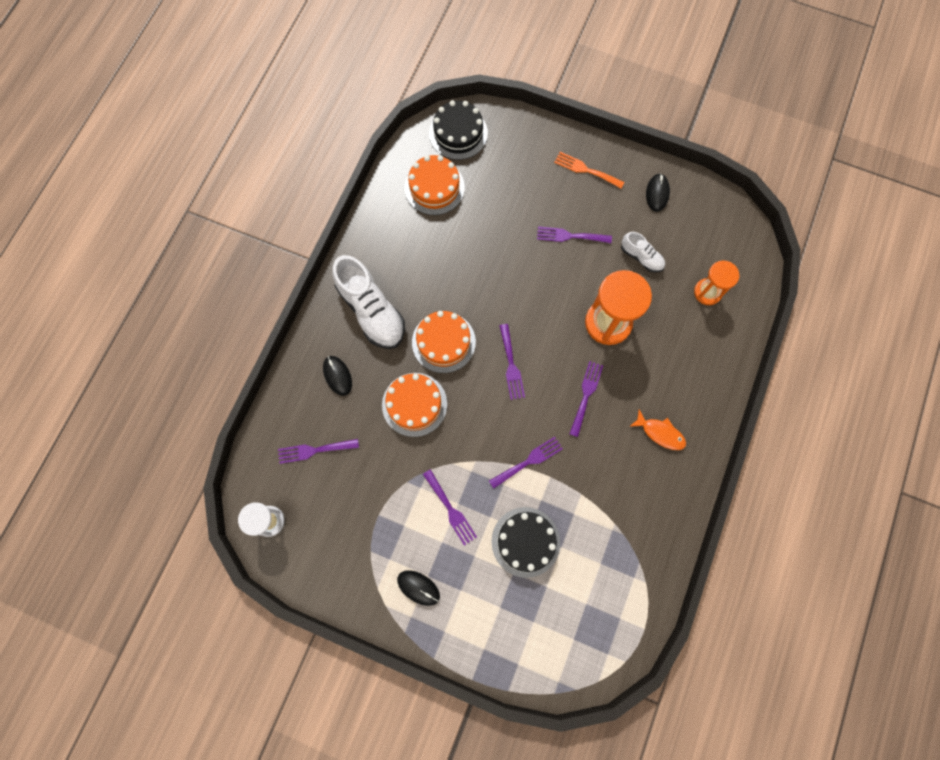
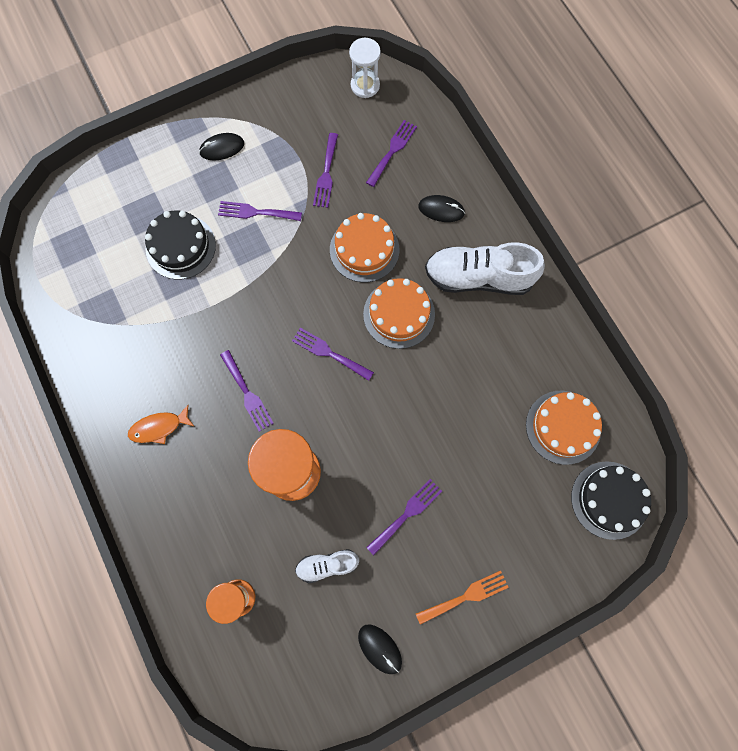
camera: 130 degrees right, 0 degrees up
purple fork [489,437,563,489] -> purple fork moved to [313,133,338,208]

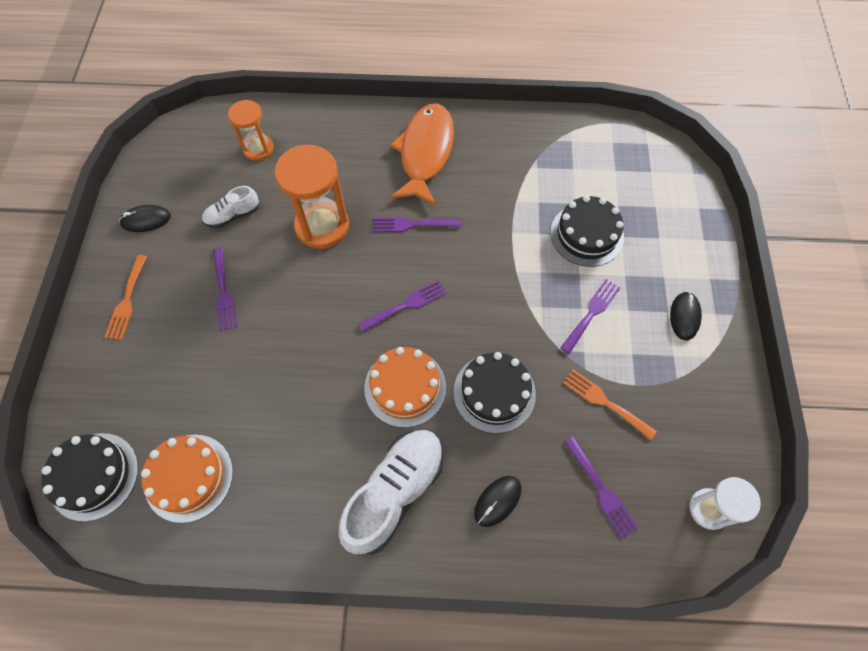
camera: 120 degrees right, 10 degrees down
orange fish [128,405,195,444] -> orange fish [390,103,454,206], size x2.04
white shoe [295,549,359,583] -> white shoe turned 135 degrees counterclockwise [202,186,259,228]
purple fork [313,133,338,208] -> orange fork [563,369,657,440]
orange cake [330,213,399,282] -> black cake [454,352,536,433]

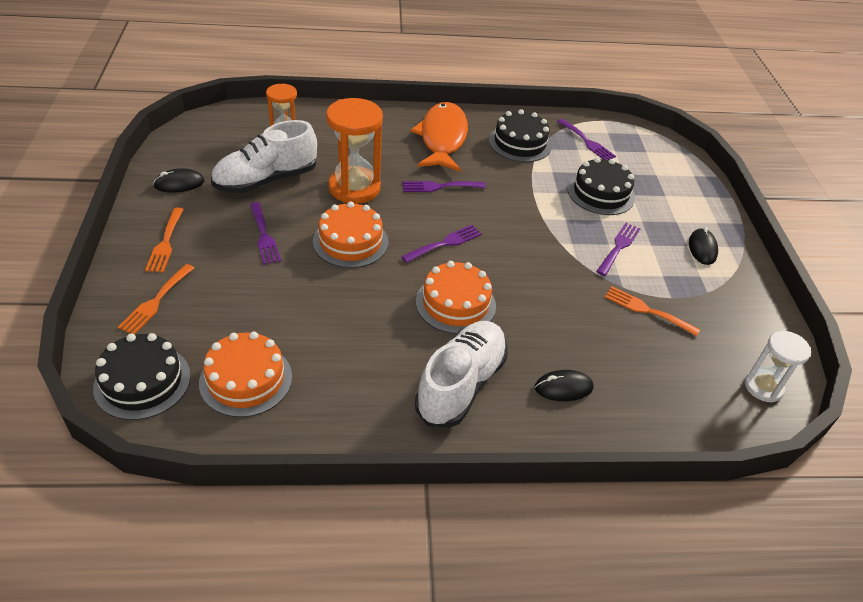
camera: 10 degrees left, 20 degrees down
white shoe [202,186,259,228] -> white shoe [211,120,317,194], size x1.93
black cake [454,352,536,433] -> black cake moved to [489,109,552,162]
black mouse [474,476,521,527] -> black mouse turned 45 degrees clockwise [535,370,594,401]
purple fork [564,437,638,538] -> purple fork moved to [557,119,616,160]
none -> orange fork [118,264,194,335]
none -> orange cake [313,201,389,268]

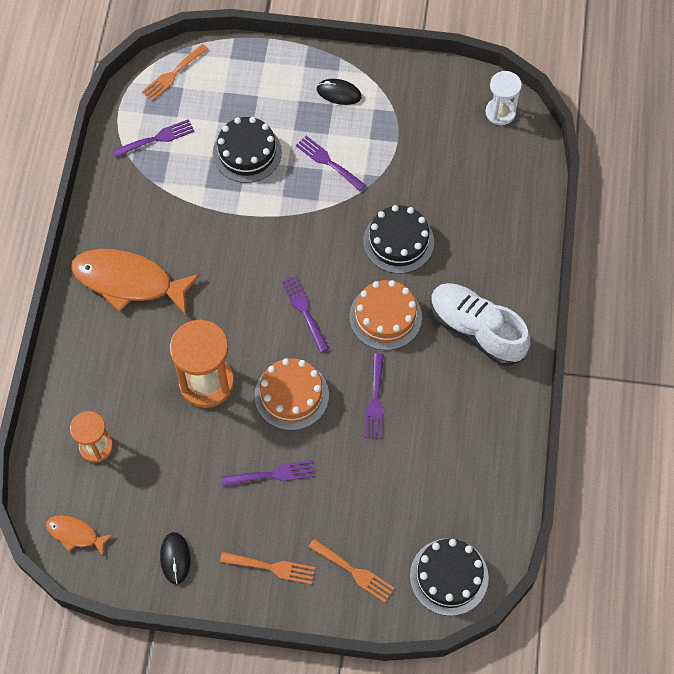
camera: 75 degrees left, 20 degrees up
orange cake [199,332,292,417] -> none
white shoe [211,120,317,194] -> none
purple fork [402,181,486,192] -> purple fork moved to [364,353,384,439]
black cake [489,109,552,162] -> black cake moved to [363,205,434,274]
black mouse [535,370,594,401] -> none
orange fork [605,287,700,336] -> orange fork moved to [142,44,208,101]
none -> orange fish [46,515,113,556]

